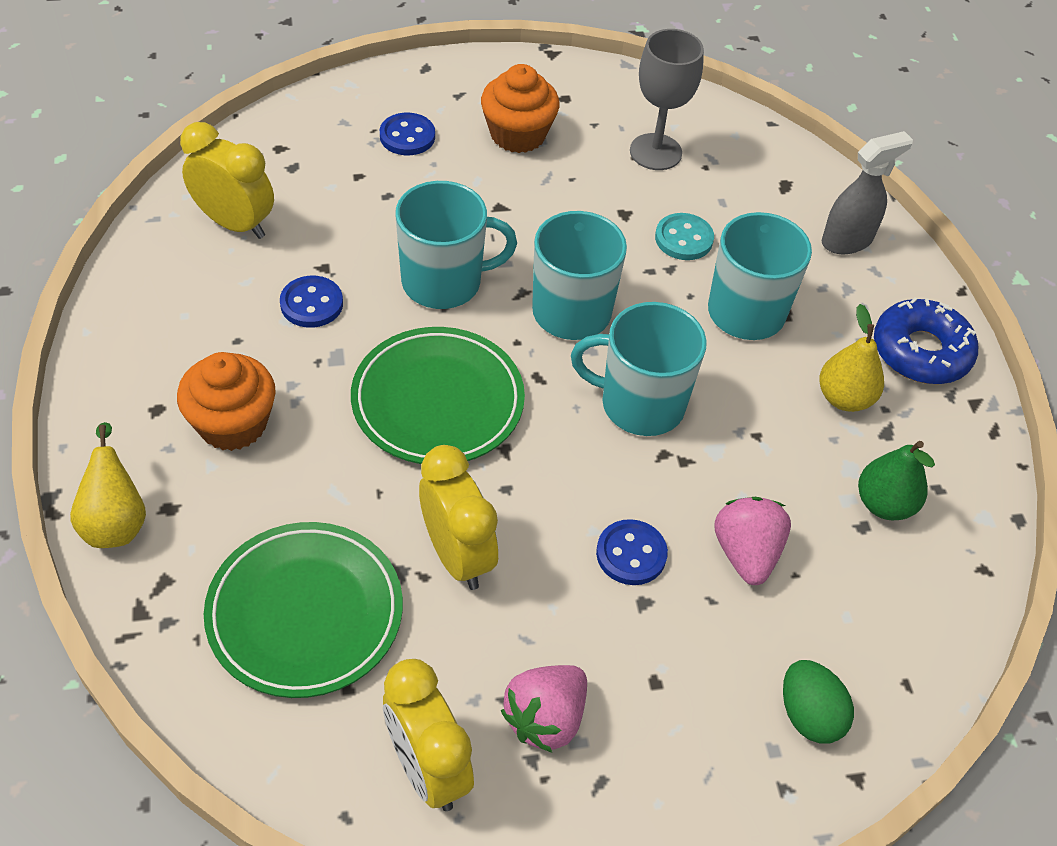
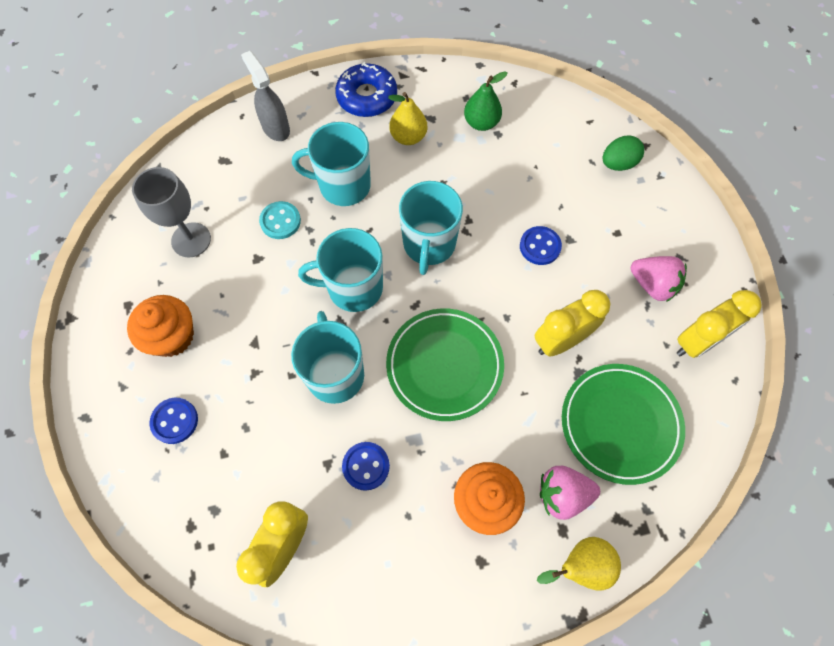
camera: 90 degrees left, 15 degrees up
pink strawberry [714,497,791,585] -> pink strawberry moved to [540,466,600,520]

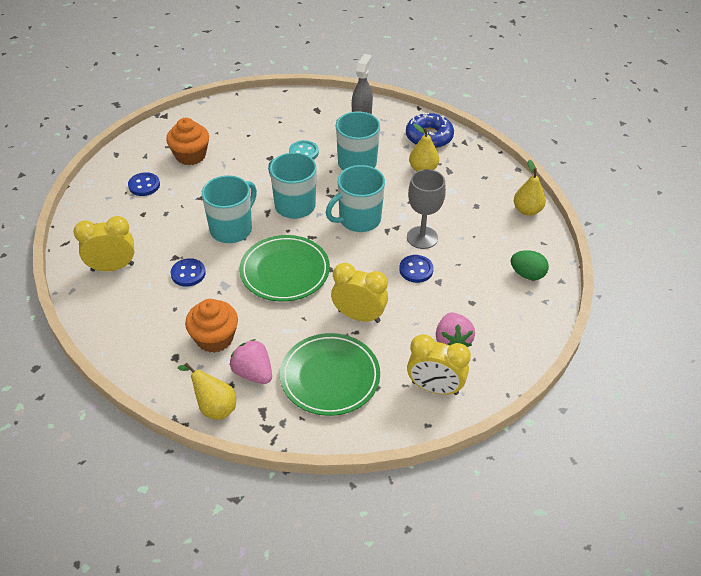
camera: 50 degrees right, 20 degrees down
grey goblet [132,167,211,258] -> grey goblet moved to [407,169,446,249]
green pear [464,72,508,131] -> none
none -> yellow pear [514,160,546,216]

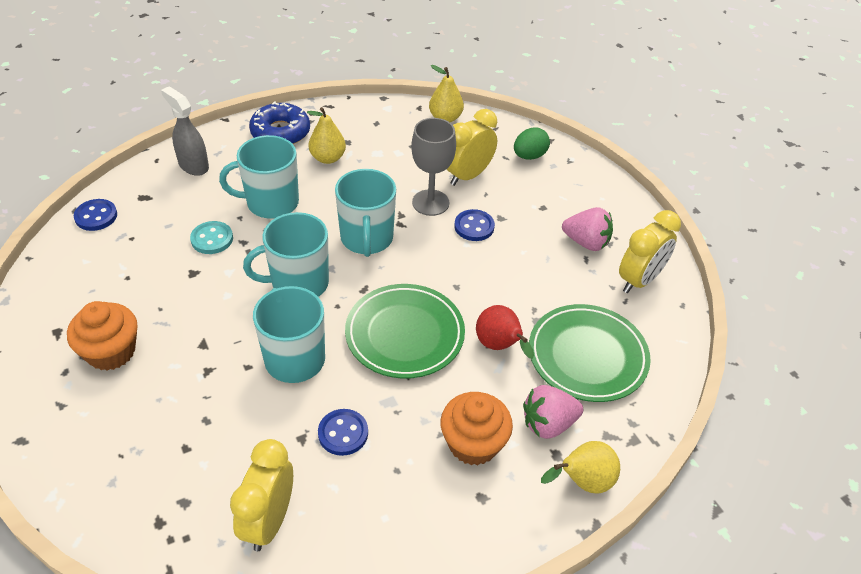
camera: 65 degrees left, 0 degrees up
blue button [128,172,160,196] -> blue button moved to [74,199,117,231]
yellow clock [331,263,388,323] -> yellow clock moved to [447,109,497,186]
none -> red pear [476,305,534,359]

